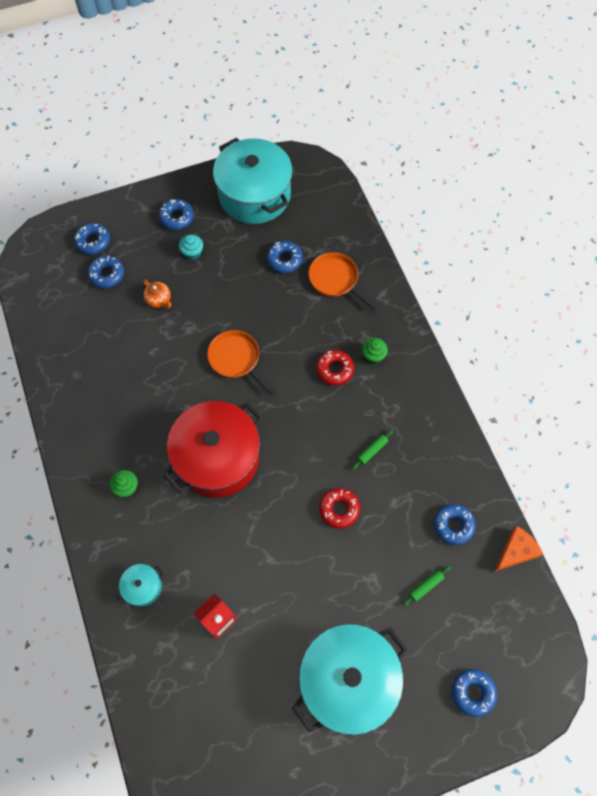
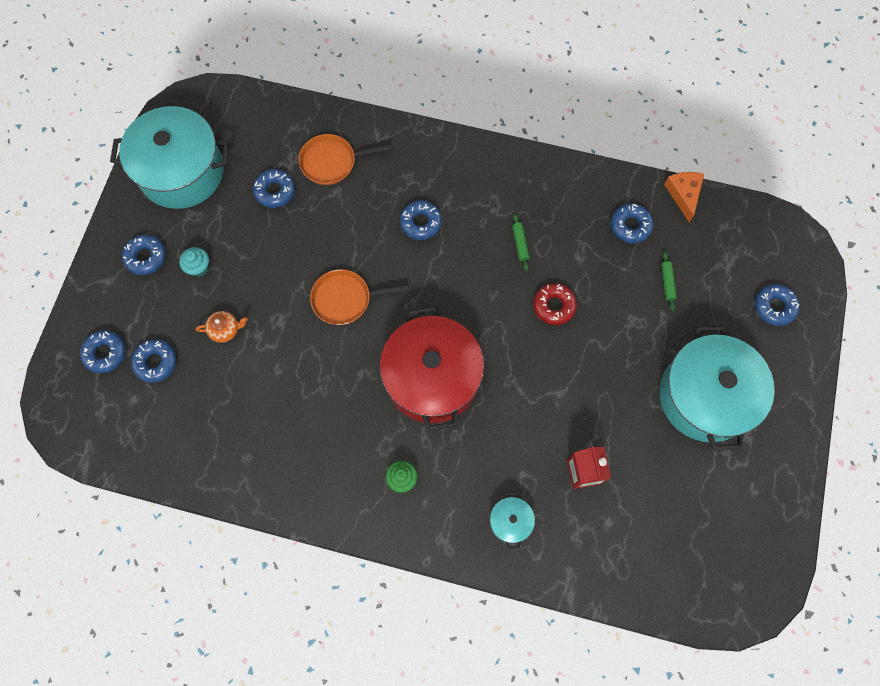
camera: 55 degrees left, 5 degrees up
red donut [316,350,354,386] -> blue donut [400,200,442,240]
green cupcake [362,338,388,364] -> none

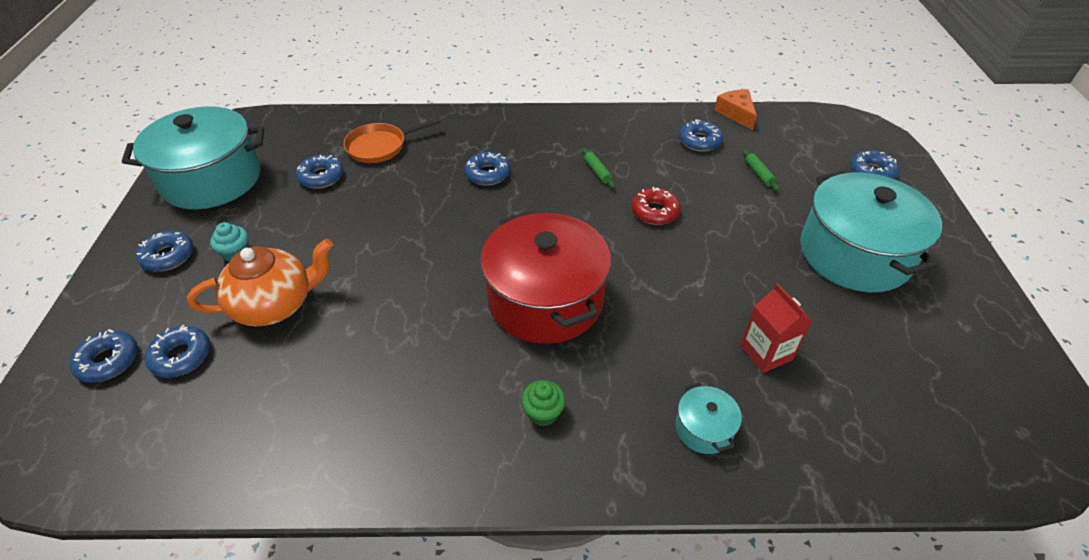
camera: 15 degrees left, 25 degrees down
orange teapot [196,311,248,342] -> orange teapot [187,239,333,326], size x2.08
orange pan [310,269,409,325] -> none

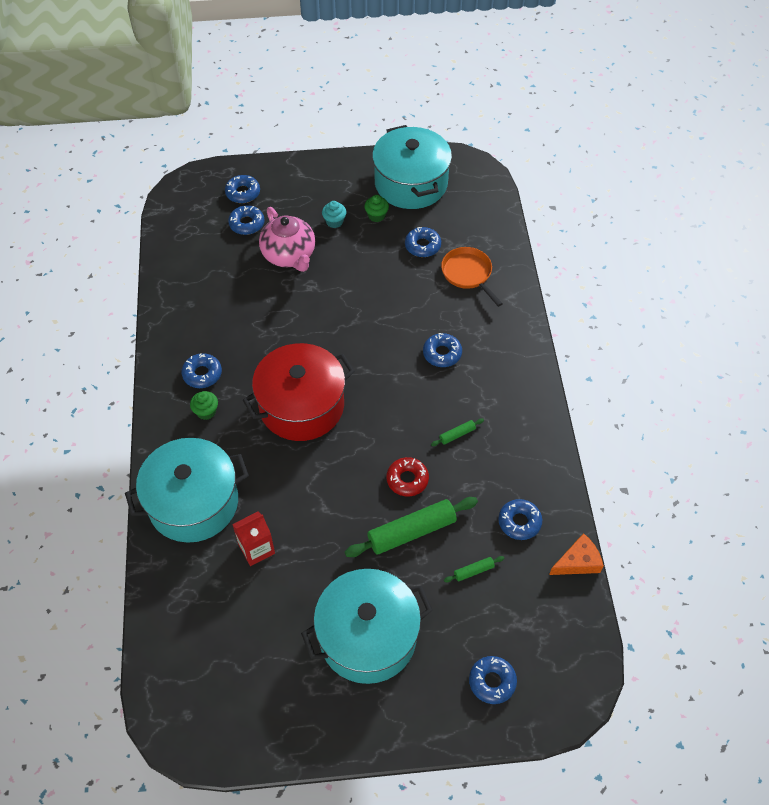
camera: 85 degrees right, 10 degrees up
blue donut [136,231,193,272] -> blue donut moved to [181,353,222,388]
orange teapot [187,239,333,326] -> pink teapot [259,207,315,272]
turquoise pot [675,382,742,454] -> turquoise pot [125,438,249,543], size x2.36
none -> green rolling pin [345,497,478,557]
none -> green cupcake [364,195,389,222]

